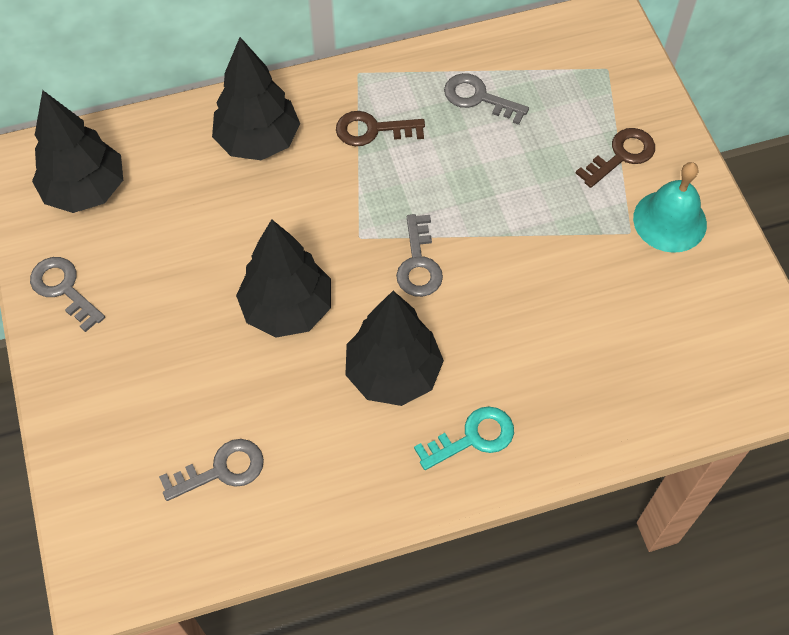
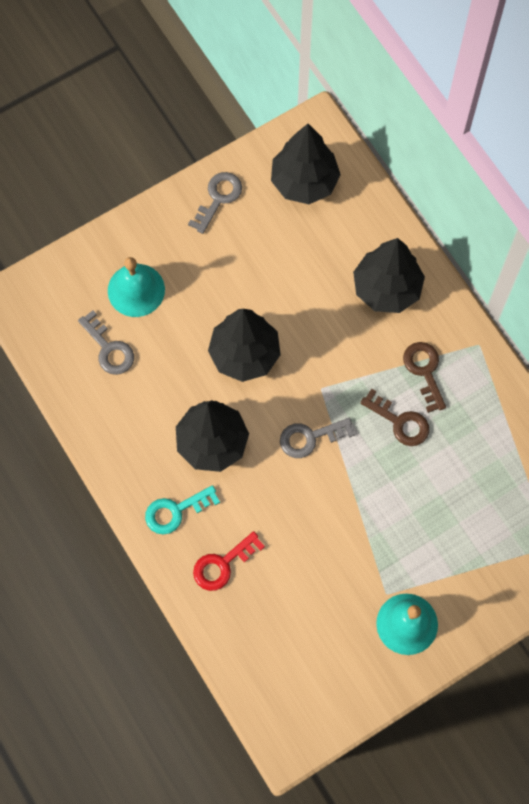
camera: 75 degrees right, 10 degrees up
turquoise key [414,406,514,470] -> turquoise key turned 105 degrees clockwise [145,485,220,535]
grey key [444,73,529,125] -> none
brown key [576,128,655,188] -> brown key moved to [360,389,429,446]
none -> turquoise bell [108,257,165,317]
none -> red key [193,531,265,591]

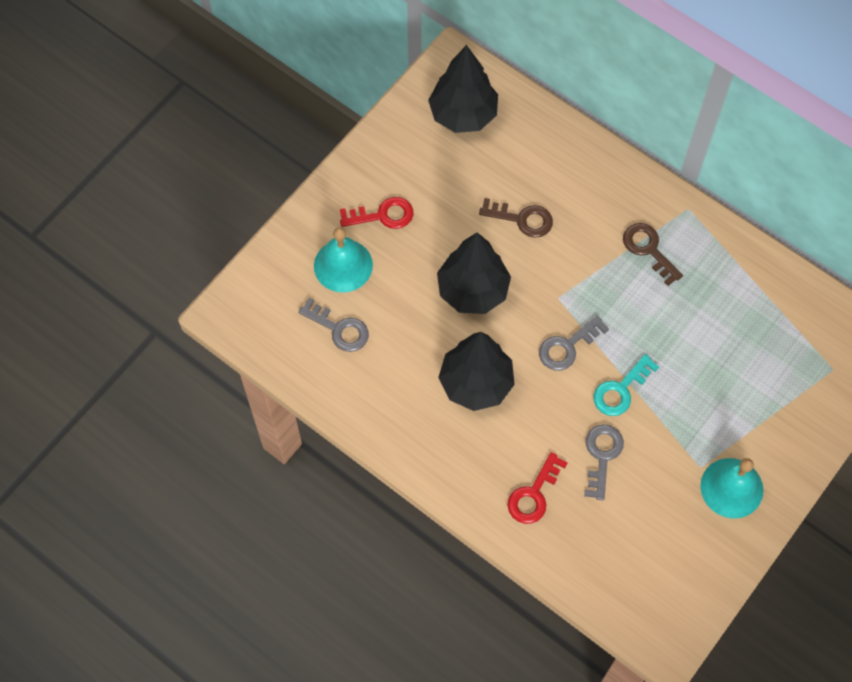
camera: 20 degrees left, 5 degrees down
turquoise key [145,485,220,535] -> turquoise key moved to [593,354,659,416]
grey key [188,172,242,234] -> grey key moved to [584,424,624,500]
black tree [353,238,425,313] -> none
brown key [360,389,429,446] -> brown key moved to [479,198,553,238]
none -> red key [340,197,414,229]

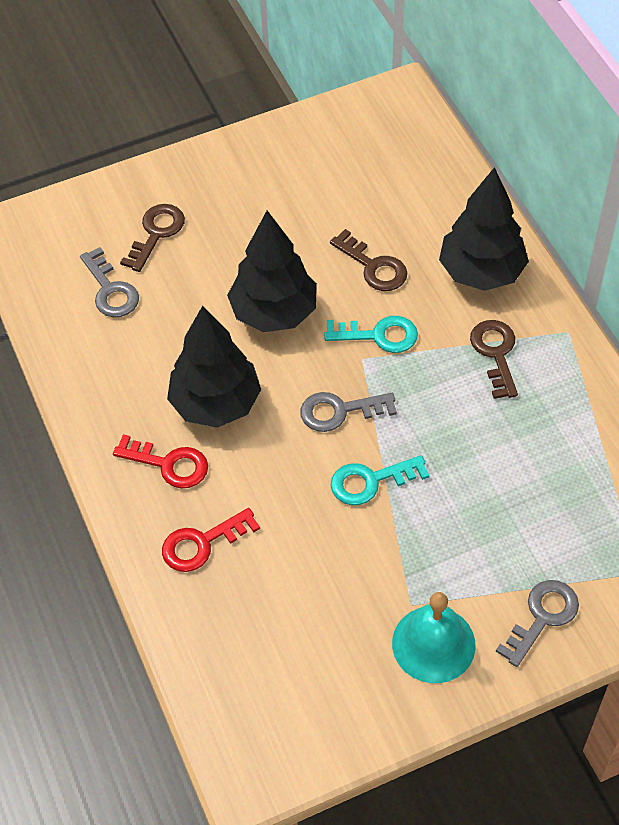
camera: 30 degrees right, 10 degrees down
turquoise bell [314,227,373,293] -> brown key [120,204,185,272]
red key [340,197,414,229] -> red key moved to [113,434,208,488]
black tree [428,45,498,133] -> black tree moved to [439,167,529,291]
grey key [584,424,624,500] -> grey key moved to [496,580,579,667]
none -> turquoise key [324,316,418,353]

